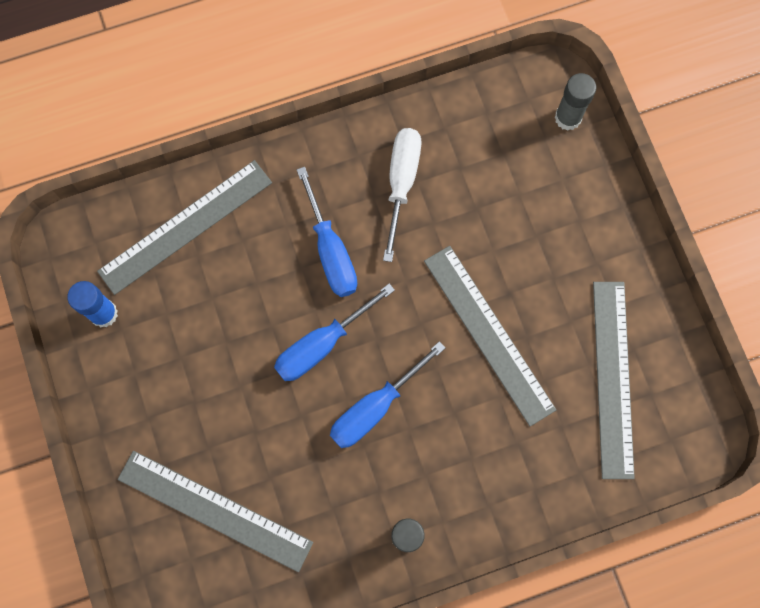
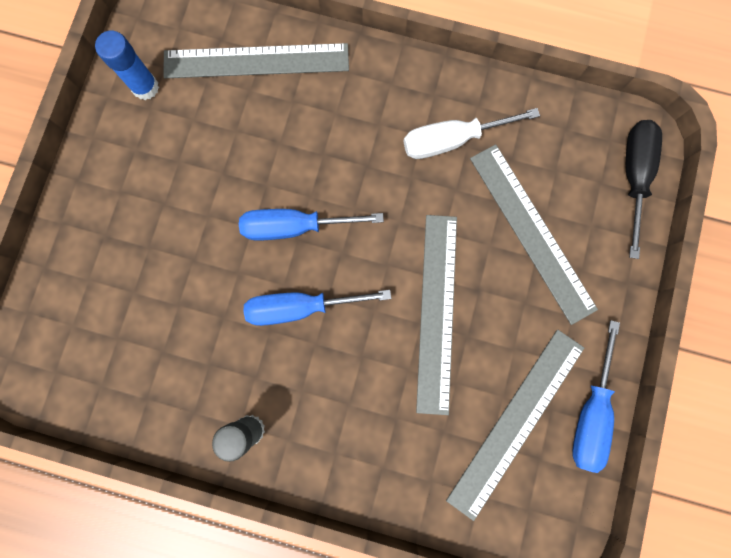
camera: 35 degrees right, 5 degrees up
grey ruler [118,451,314,572] -> grey ruler moved to [470,144,598,325]
blue screwdriver [297,167,357,297] -> blue screwdriver moved to [572,320,620,473]
white screwdriver [383,128,421,262] -> white screwdriver turned 150 degrees counterclockwise [404,108,540,159]
grey glue stick [555,73,596,131] -> black screwdriver [626,120,662,259]

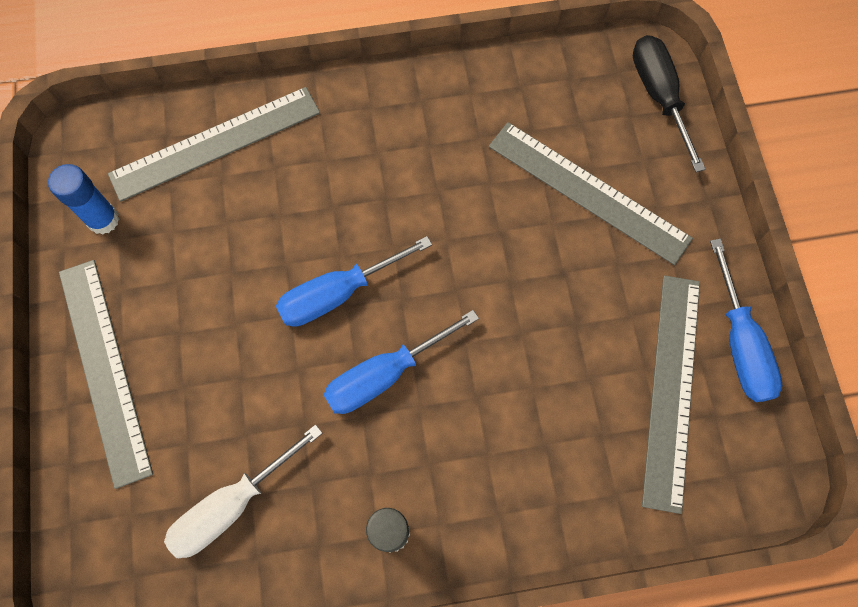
camera: 25 degrees left, 10 degrees down
white screwdriver [404,108,540,159] -> white screwdriver moved to [164,424,323,558]
grey ruler [416,215,457,415] -> grey ruler moved to [59,260,153,489]

